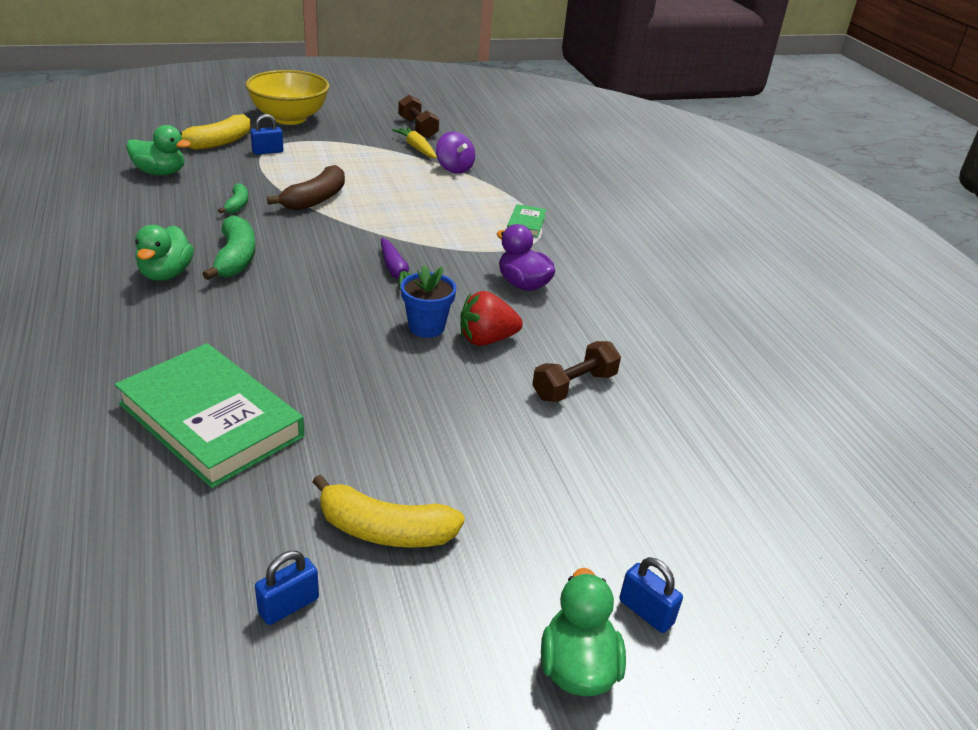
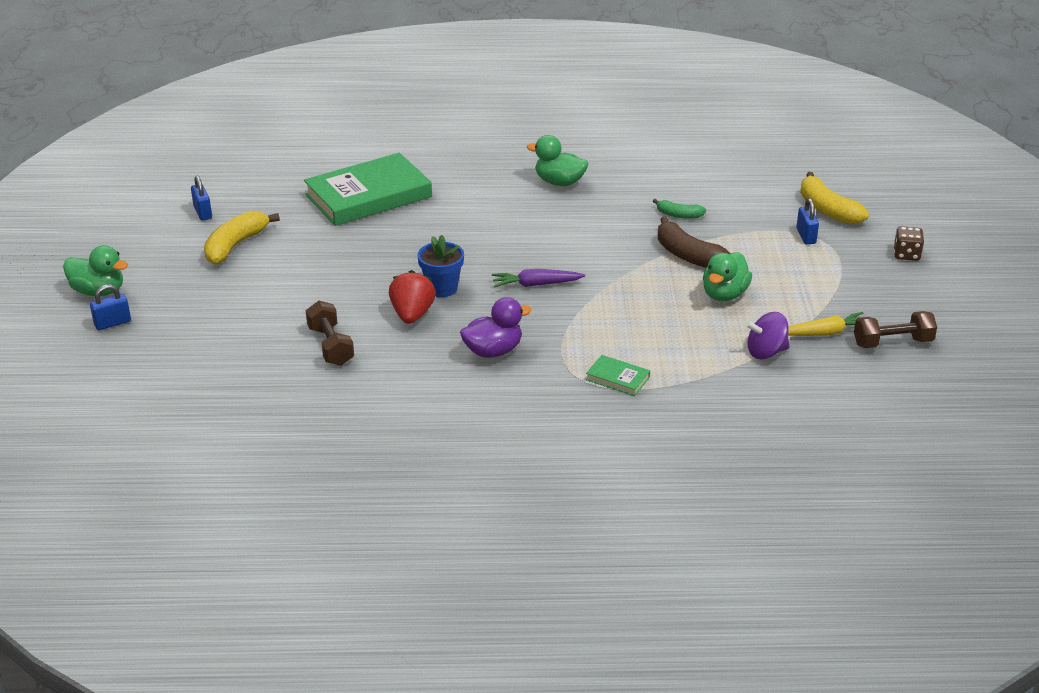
camera: 110 degrees right, 0 degrees up
green duck [126,125,191,175] -> green duck moved to [703,252,752,301]
green banana [202,215,255,280] -> none
yellow bowl [245,70,329,125] -> brown dice [894,226,924,261]

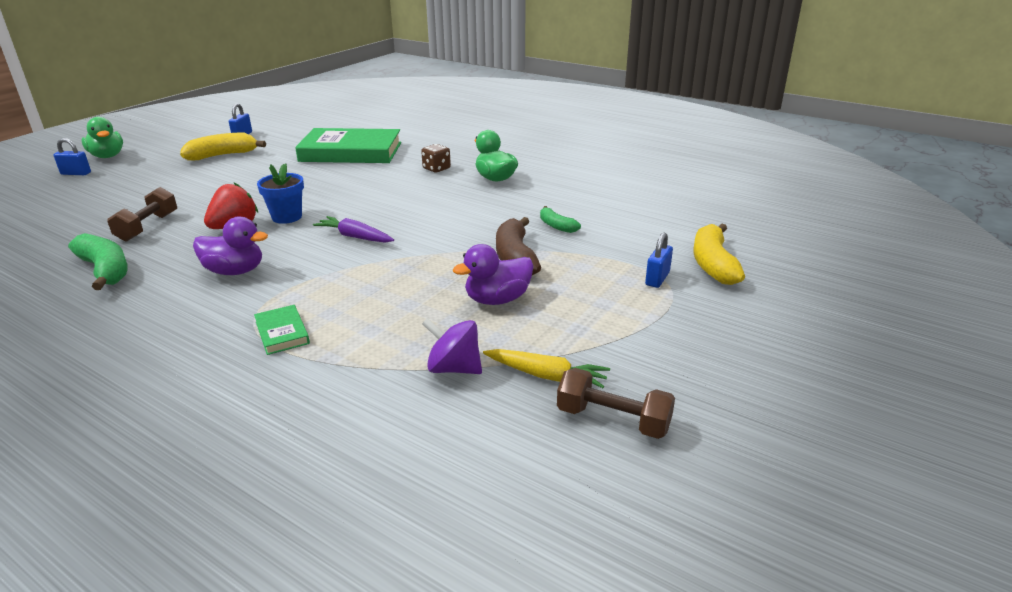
camera: 35 degrees right, 5 degrees down
green duck [703,252,752,301] -> purple duck [453,244,534,305]
brown dice [894,226,924,261] -> brown dice moved to [421,144,451,173]
none -> green banana [68,233,128,290]

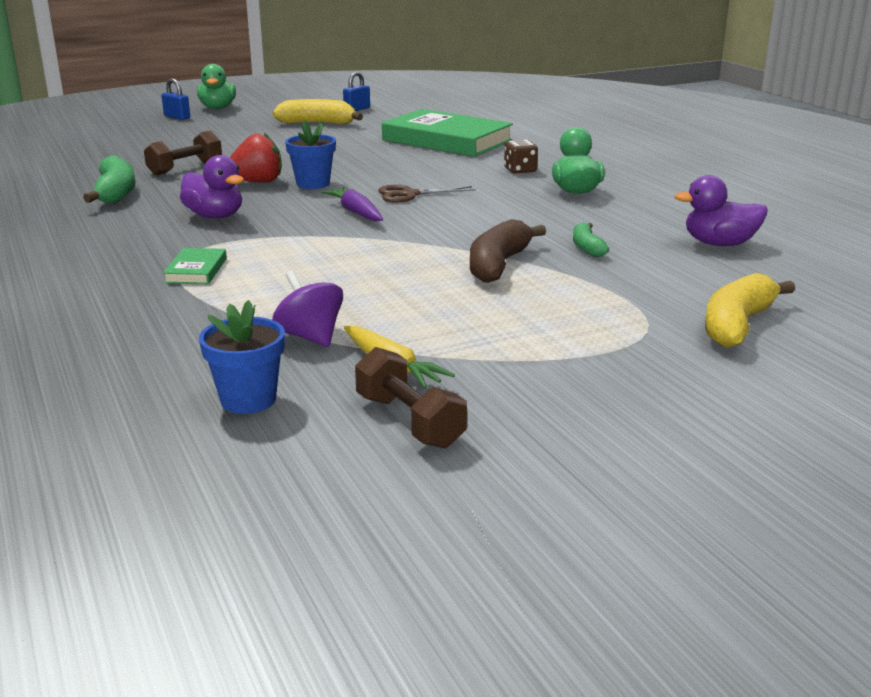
camera: 30 degrees right, 5 degrees down
purple duck [453,244,534,305] -> purple duck moved to [674,175,768,246]
blue padlock [645,232,673,288] -> none
none -> blue flower pot [199,300,285,414]
none -> brown scissors [378,185,476,203]

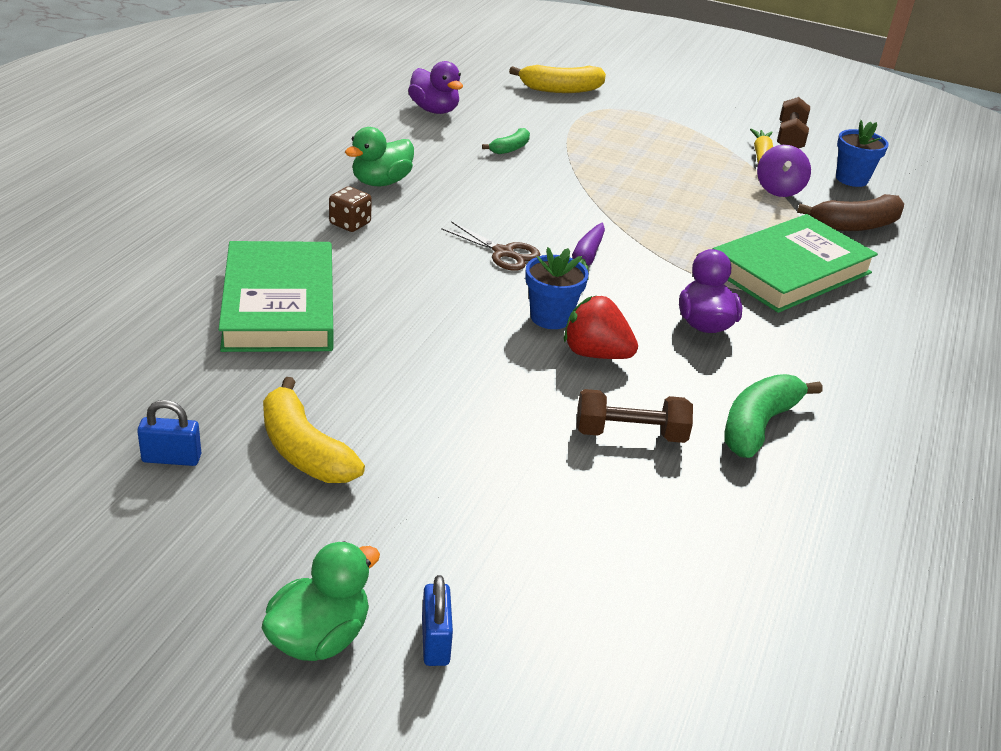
camera: 135 degrees left, 10 degrees up
green book [163,248,227,284] -> green book [713,214,878,313], size x2.36
brown banana [470,219,546,283] -> brown banana moved to [797,194,904,231]

